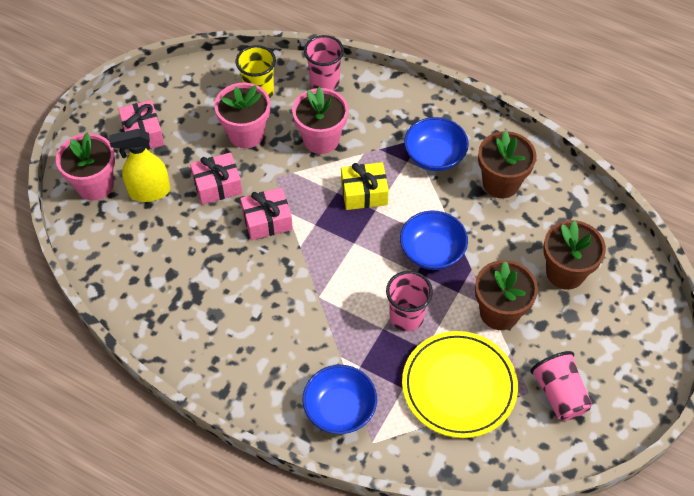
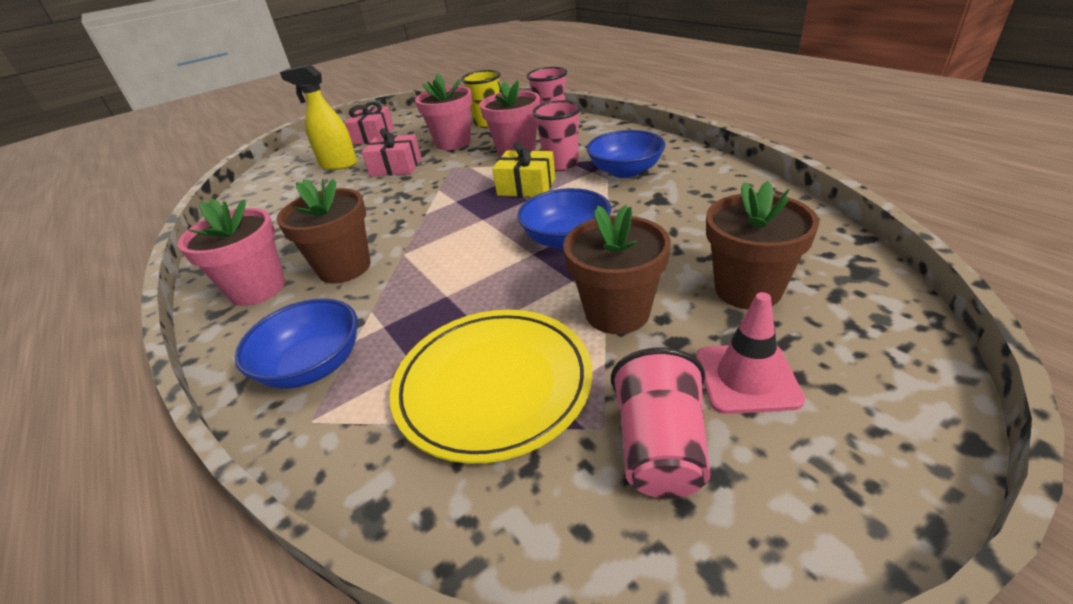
camera: 30 degrees right, 20 degrees down
pink flower pot [56,133,115,200] -> pink flower pot moved to [178,198,285,306]
pink gift [240,188,293,240] -> none
pink cup [386,271,433,331] -> pink cup moved to [532,100,581,171]
brown flower pot [478,130,536,198] -> brown flower pot moved to [276,179,370,283]
none -> pink traffic cone [696,292,805,414]

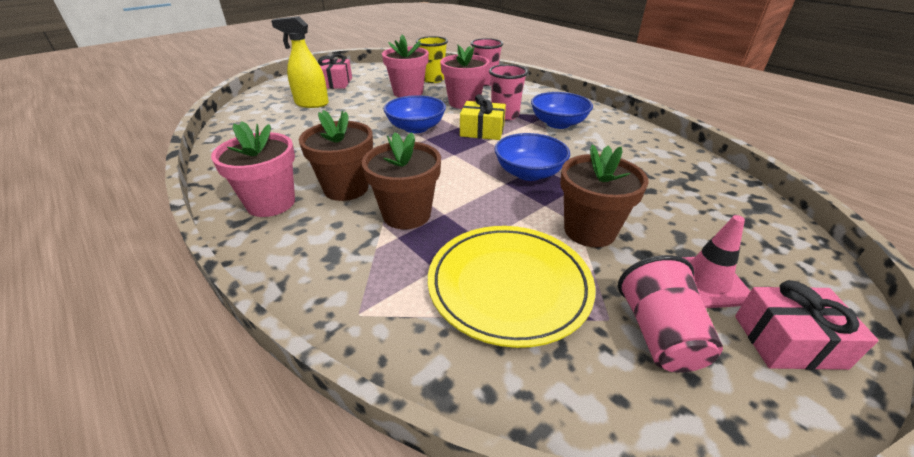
camera: 10 degrees left, 0 degrees up
blue bowl [235,298,358,389] -> blue bowl moved to [384,95,446,133]
pink gift [362,128,421,176] -> pink gift moved to [735,280,879,370]
brown flower pot [706,181,819,309] -> brown flower pot moved to [362,132,441,229]

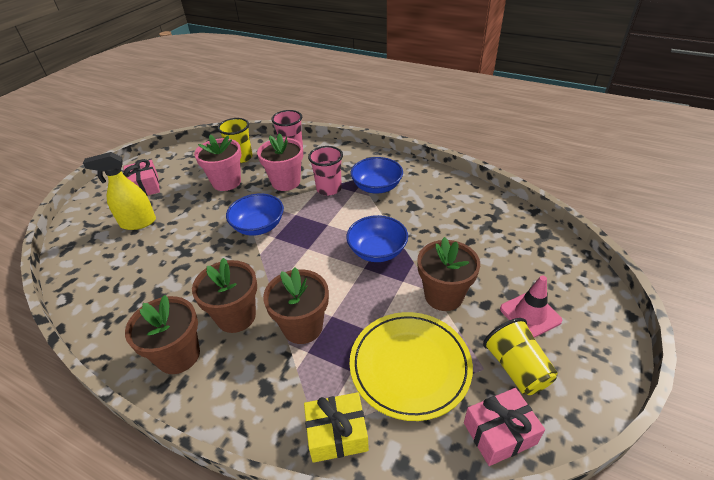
camera: 20 degrees left, 5 degrees up
pink flower pot [211,121,295,217] -> brown flower pot [125,295,200,374]
yellow gift [460,94,506,140] -> yellow gift moved to [304,392,369,463]
pink cup [618,255,723,373] -> yellow cup [483,318,558,395]
pink gift [735,280,879,370] -> pink gift moved to [464,388,545,466]

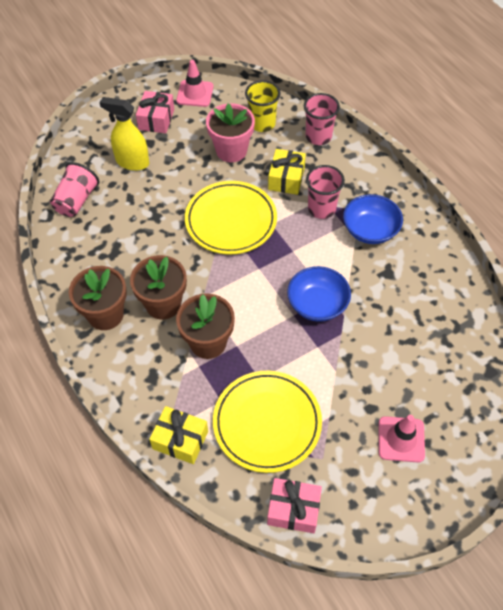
camera: 30 degrees right, 15 degrees up
blue bowl [226,193,284,236] -> yellow plate [185,181,277,254]
pink flower pot [257,133,303,191] -> yellow gift [268,149,306,195]
brown flower pot [417,237,480,311] -> none
yellow cup [483,318,558,395] -> none
none -> pink cup [50,162,99,217]
none -> pink traffic cone [176,60,214,107]

